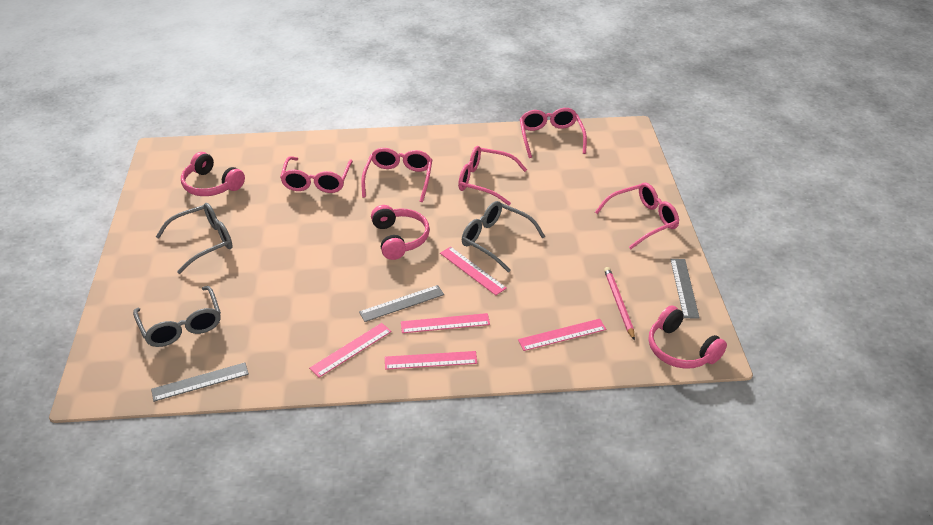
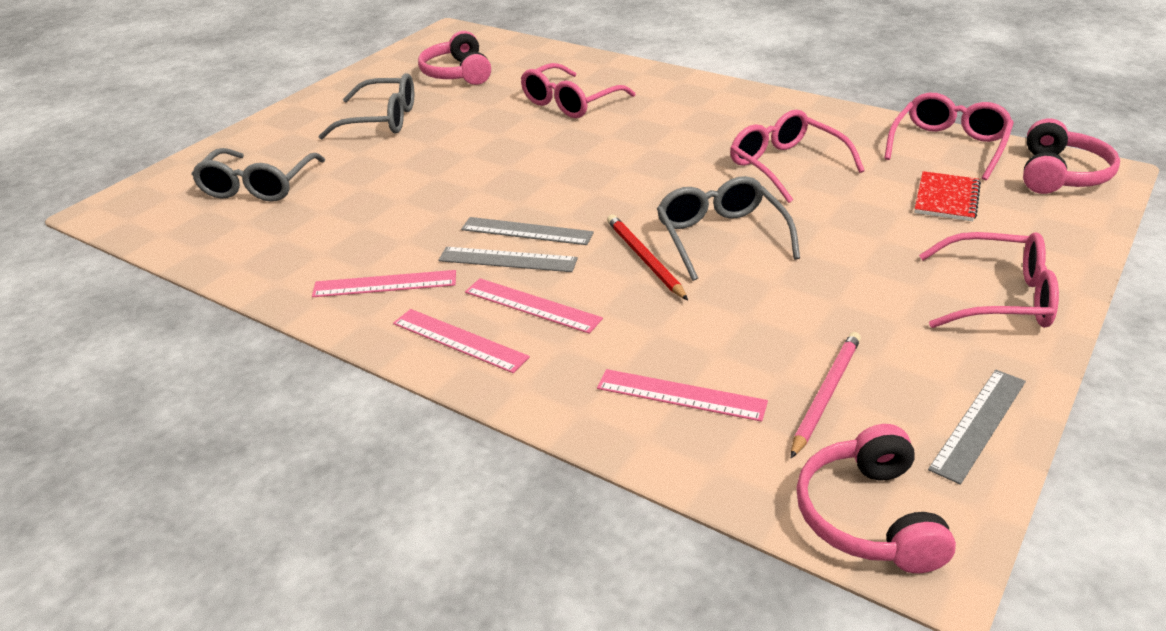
camera: 40 degrees right, 5 degrees down
grey ruler [151,363,249,402] -> grey ruler moved to [461,217,594,245]
pink glasses [361,148,432,202] -> none
pink headphones [371,205,430,260] -> pink headphones moved to [1023,118,1120,194]
pink ruler [440,247,507,295] -> red pencil [607,215,688,300]
none -> red notebook [914,171,981,221]

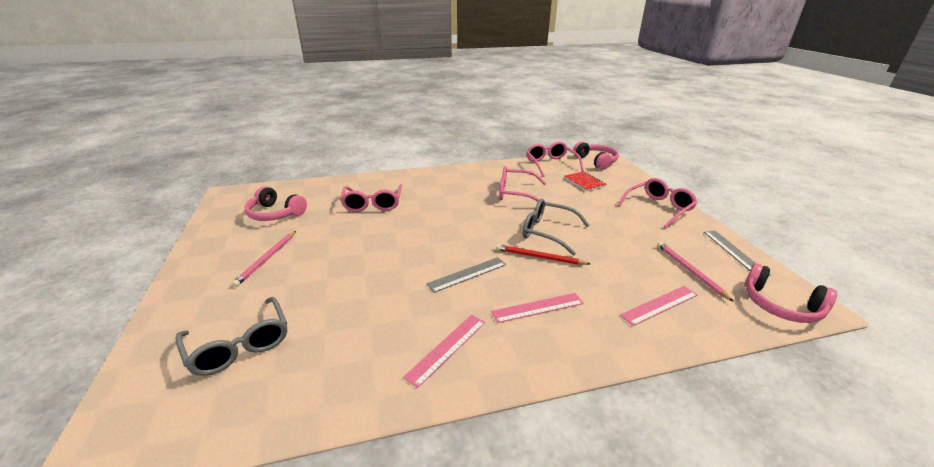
camera: 50 degrees left, 5 degrees down
grey glasses [318,73,414,140] -> pink pencil [231,231,296,287]
pink ruler [393,309,530,373] -> none
grey ruler [438,247,578,272] -> none

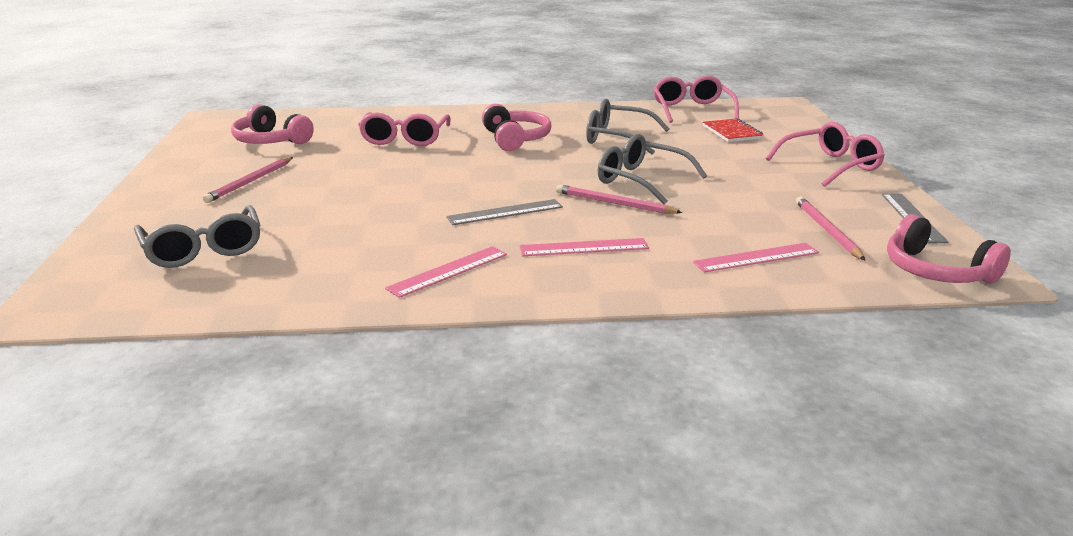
camera: 10 degrees right, 5 degrees down
red pencil [496,244,590,265] -> pink pencil [556,184,683,214]
pink glasses [499,166,546,206] -> grey glasses [586,99,669,155]
pink headphones [573,141,619,170] -> pink headphones moved to [482,104,552,151]

